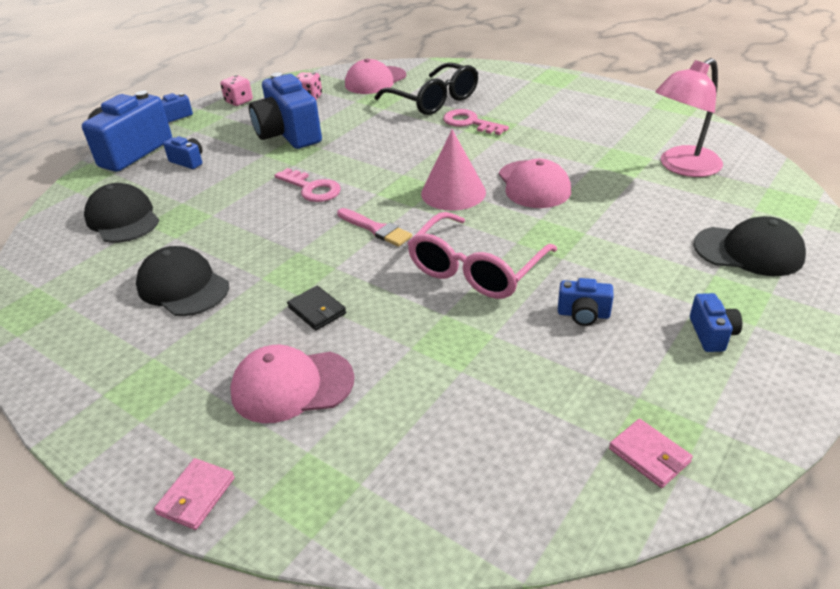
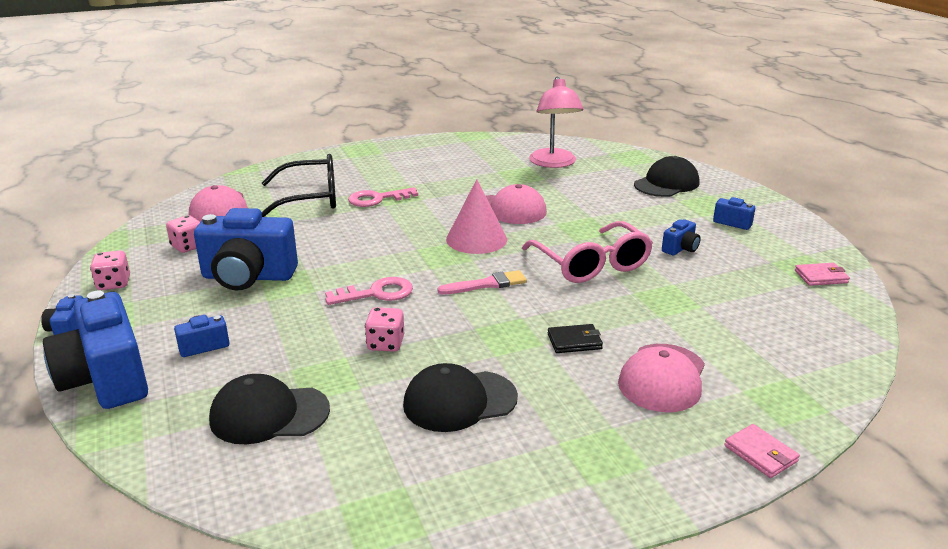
camera: 60 degrees left, 10 degrees down
none -> pink dice [365,307,404,352]

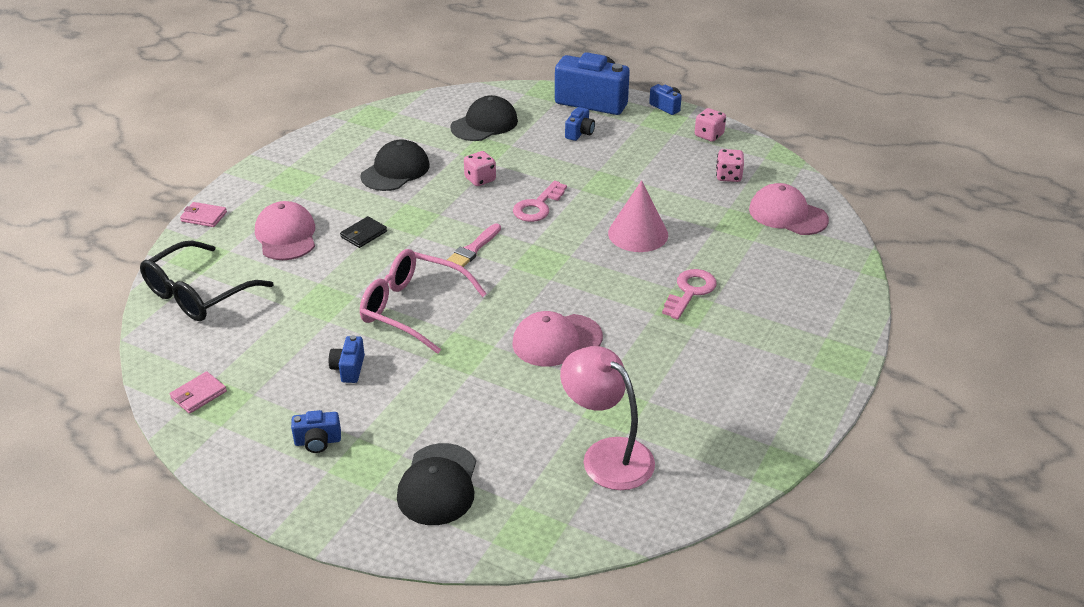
camera: 140 degrees right, 10 degrees up
blue camera [194,208,298,290] -> none
black glasses [262,154,336,217] -> black glasses moved to [140,241,273,321]
pink cone [446,179,507,254] -> pink cone moved to [608,180,668,252]

